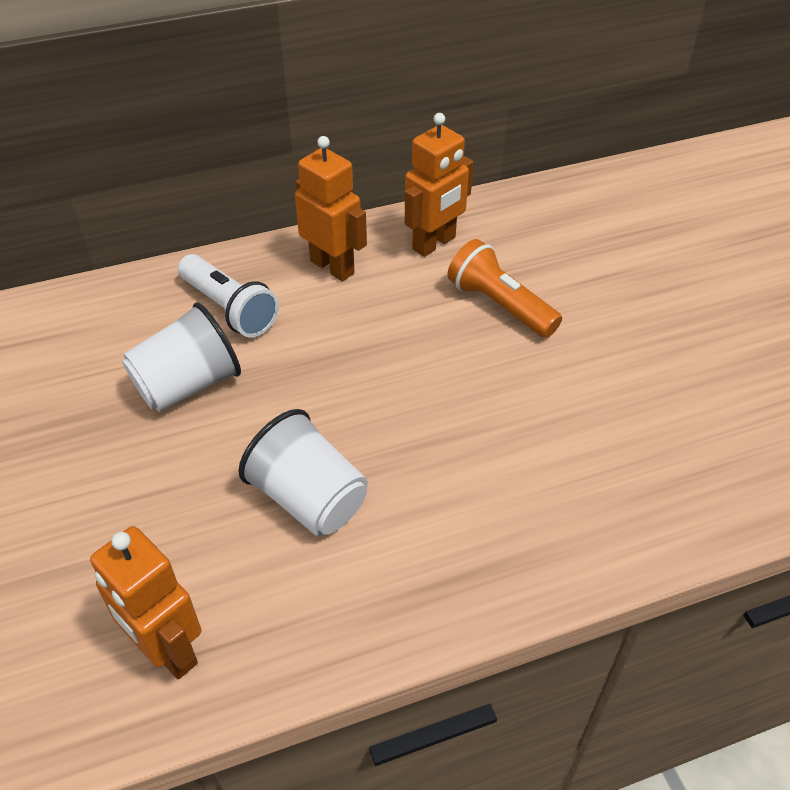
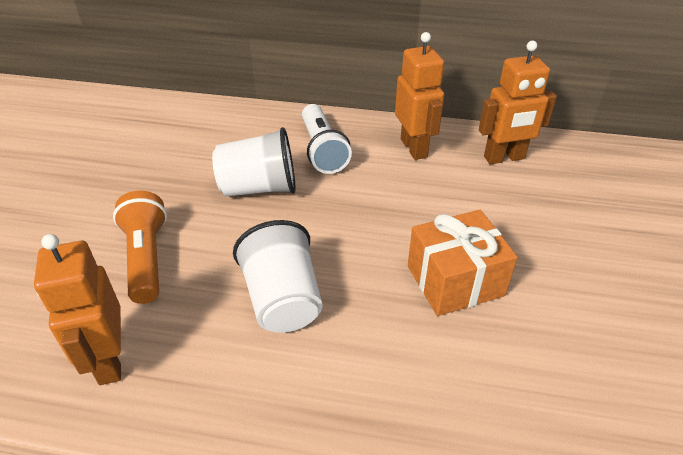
camera: 30 degrees right, 5 degrees down
orange flashlight [447,239,562,338] -> orange flashlight moved to [113,191,167,304]
none -> orange gift [408,210,518,316]

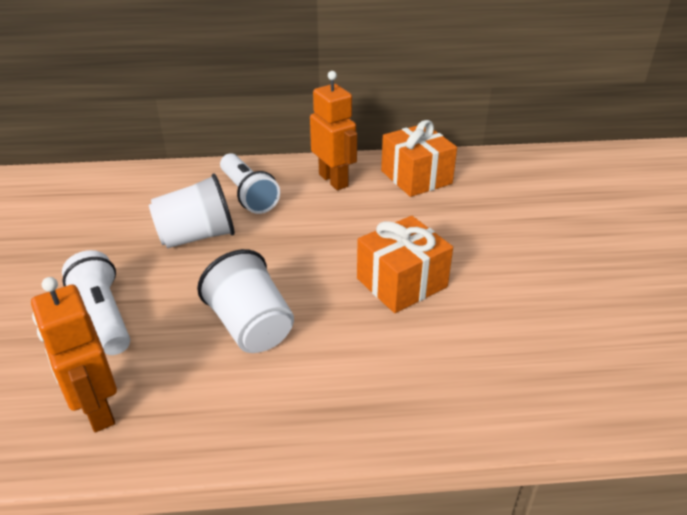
camera: 15 degrees left, 5 degrees down
orange flashlight [113,191,167,304] -> white flashlight [62,250,130,355]
orange robot [479,41,557,164] -> orange gift [381,120,457,197]

